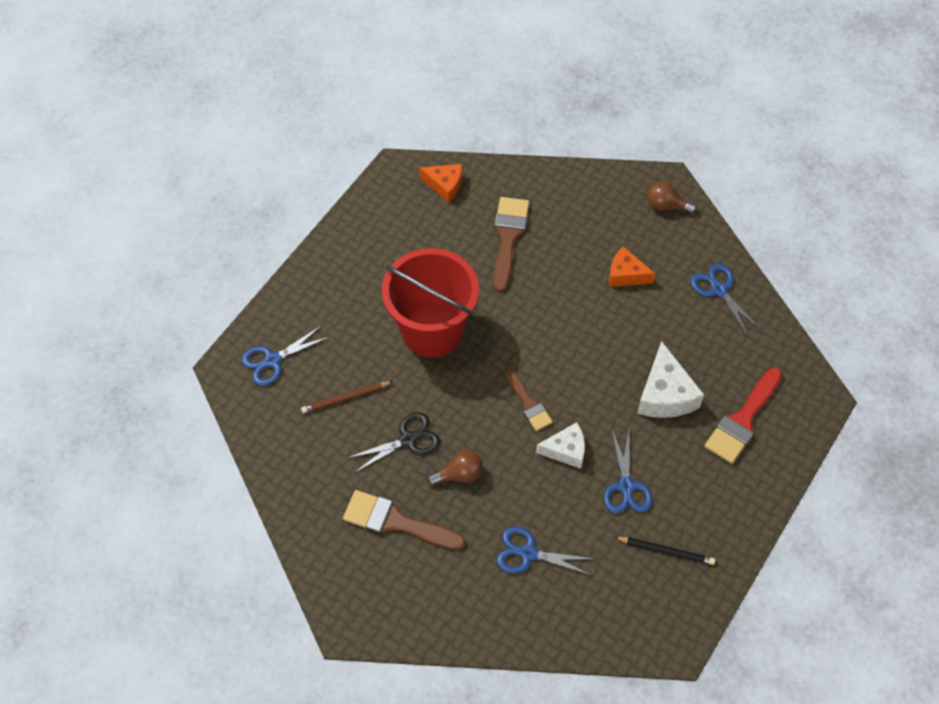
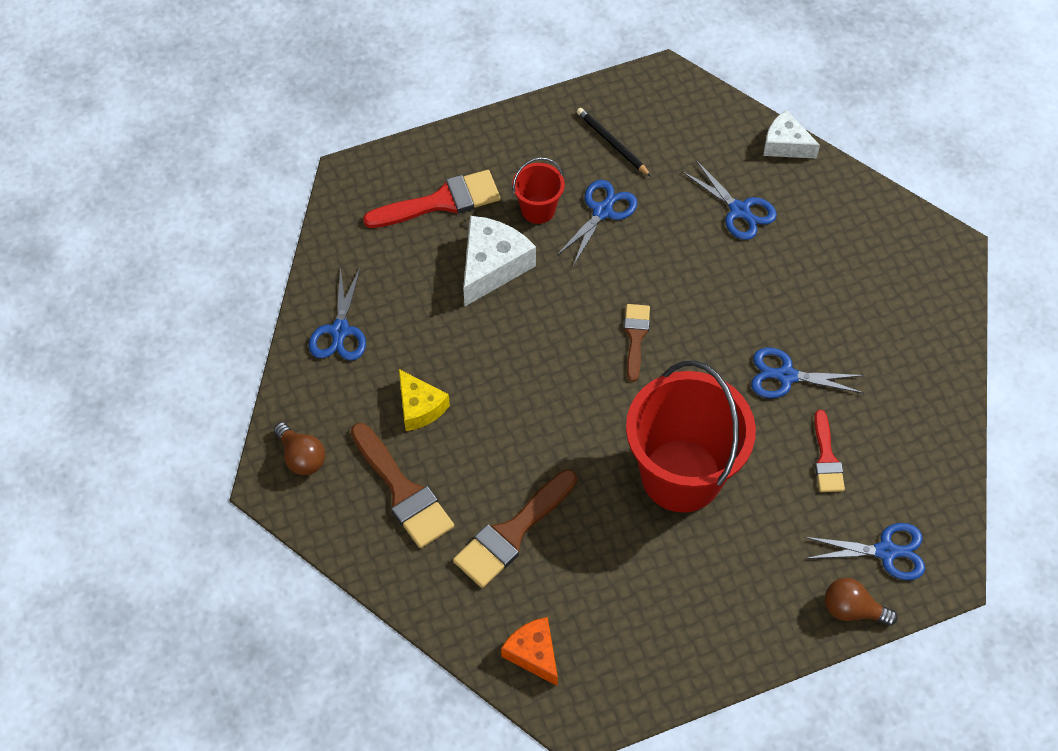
camera: 145 degrees left, 0 degrees up
brown pencil [301,381,393,413] -> red brush [814,410,845,492]
brown brush [343,490,466,550] -> brown brush moved to [351,423,454,548]
black scissors [347,412,440,473] -> blue scissors [751,347,865,398]
brown light bulb [427,450,483,486] -> brown light bulb moved to [825,578,898,626]
white cheese [536,422,585,469] -> white cheese moved to [763,110,820,159]
orange cheese [609,246,655,287] -> yellow cheese [399,369,450,431]
none -> red bucket [512,157,565,224]

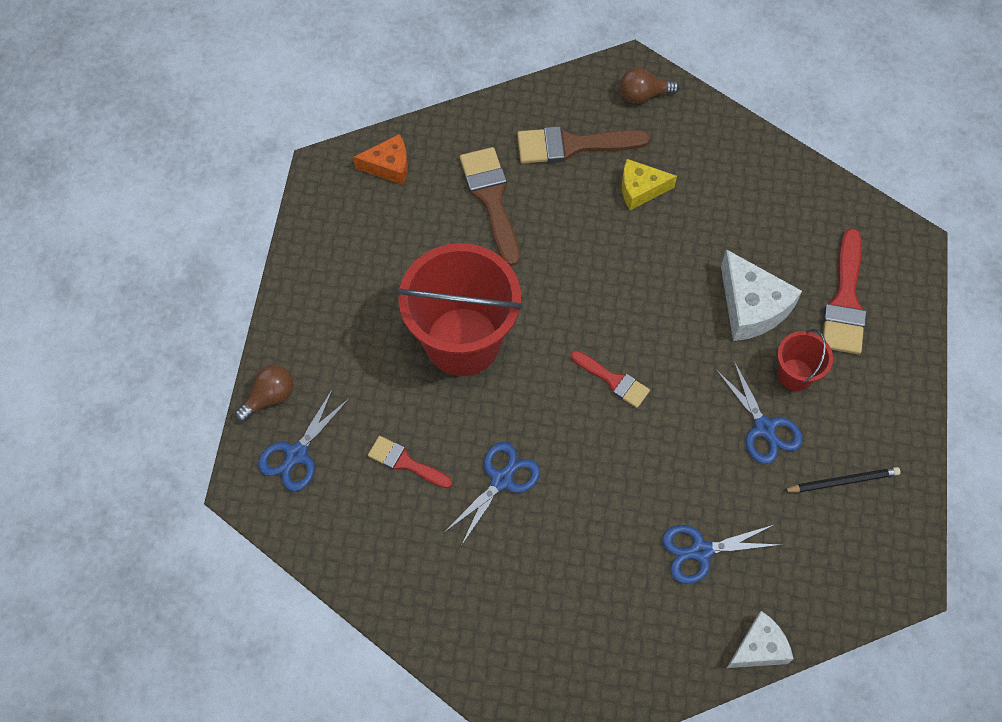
camera: 120 degrees right, 5 degrees up
blue scissors [309,267,366,361] -> none
brown brush [624,304,650,382] -> red brush [571,350,650,408]

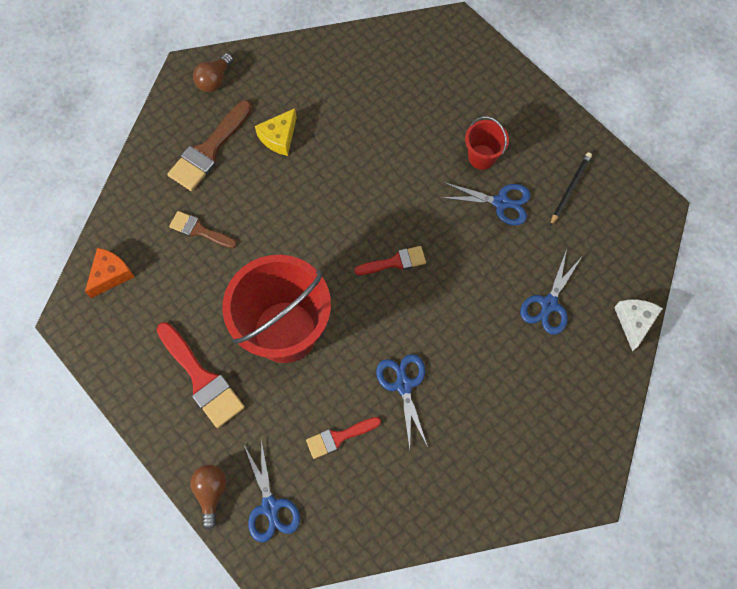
camera: 50 degrees left, 5 degrees up
brown brush [460,147,520,266] -> brown brush [169,211,237,248], size x0.61
white cheese [721,249,802,341] -> none
red brush [823,228,866,354] -> red brush moved to [157,322,245,428]

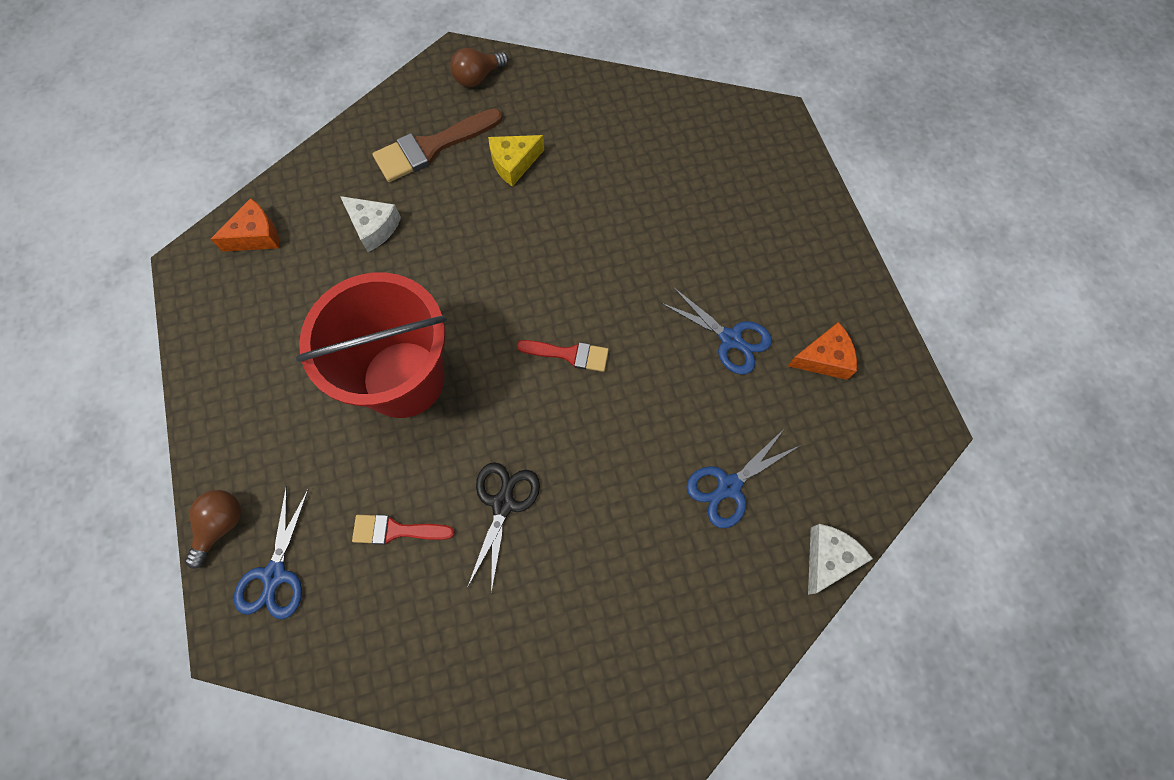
camera: 25 degrees right, 0 degrees up
red brush [157,322,245,428] -> none
brown brush [169,211,237,248] -> white cheese [340,196,401,252]
blue scissors [376,354,428,449] -> black scissors [467,462,540,594]
red bucket [465,116,509,170] -> none
black pencil [550,152,592,226] -> orange cheese [788,322,857,380]

